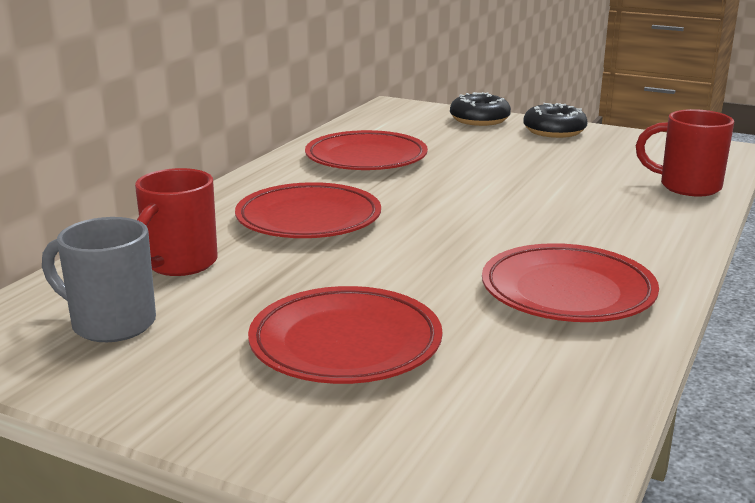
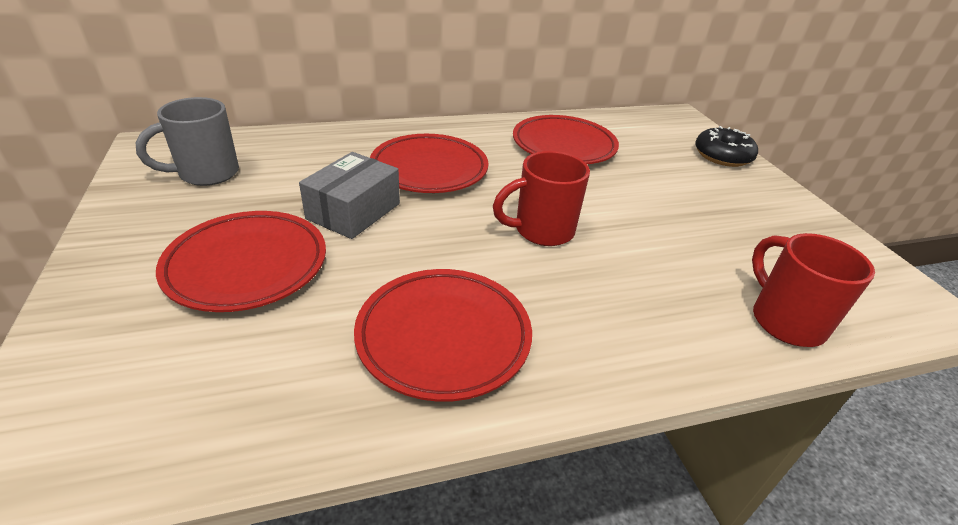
camera: 45 degrees right, 15 degrees up
grey mug [42,217,156,342] -> grey mug turned 105 degrees counterclockwise [136,97,239,186]
red mug [135,168,218,276] -> red mug moved to [493,151,590,246]
black donut [523,103,588,138] -> none
none -> grey box [299,152,400,239]

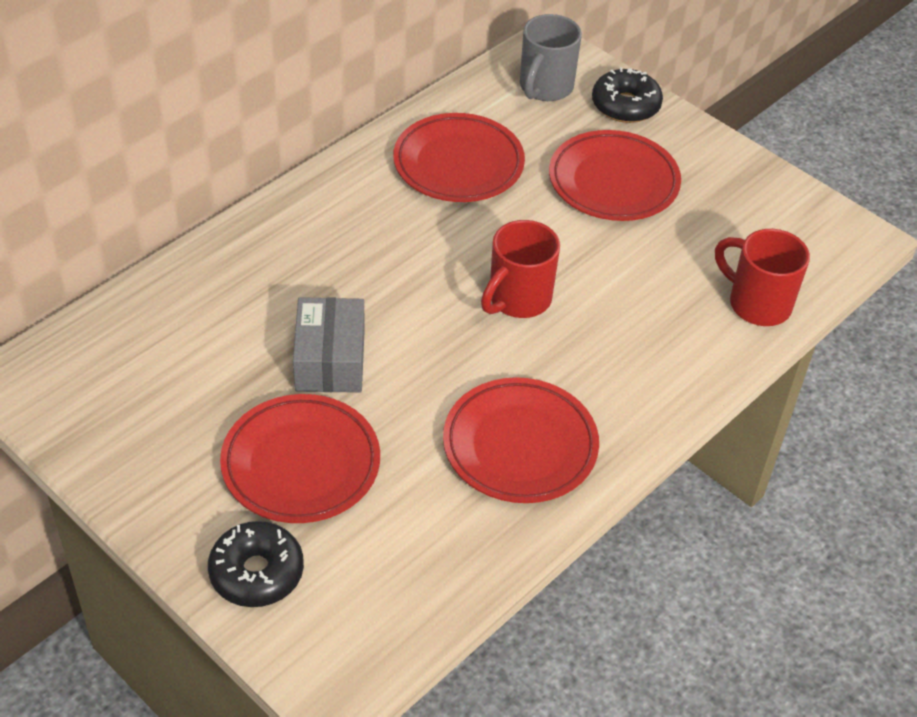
camera: 30 degrees left, 10 degrees up
grey mug [136,97,239,186] -> grey mug moved to [520,14,582,101]
red plate [370,134,488,193] -> red plate moved to [549,130,681,221]
none -> black donut [208,521,304,607]

